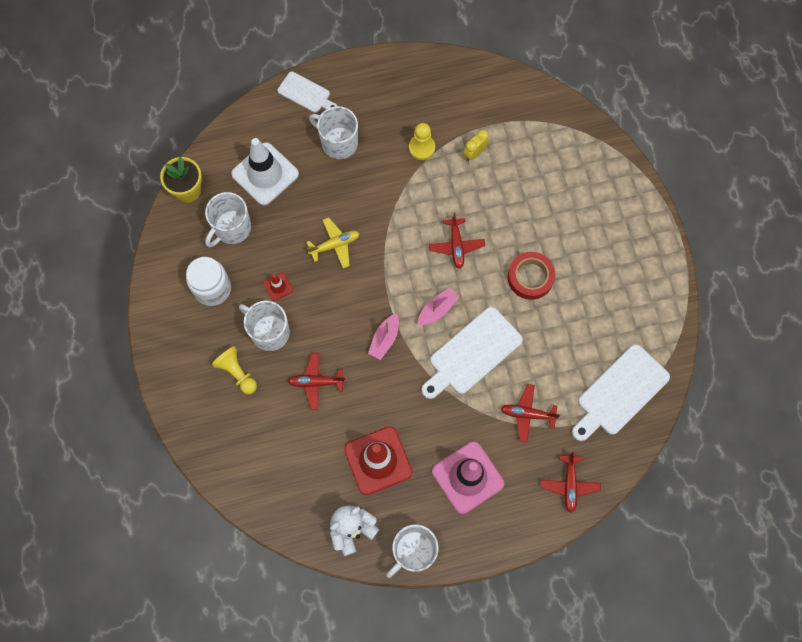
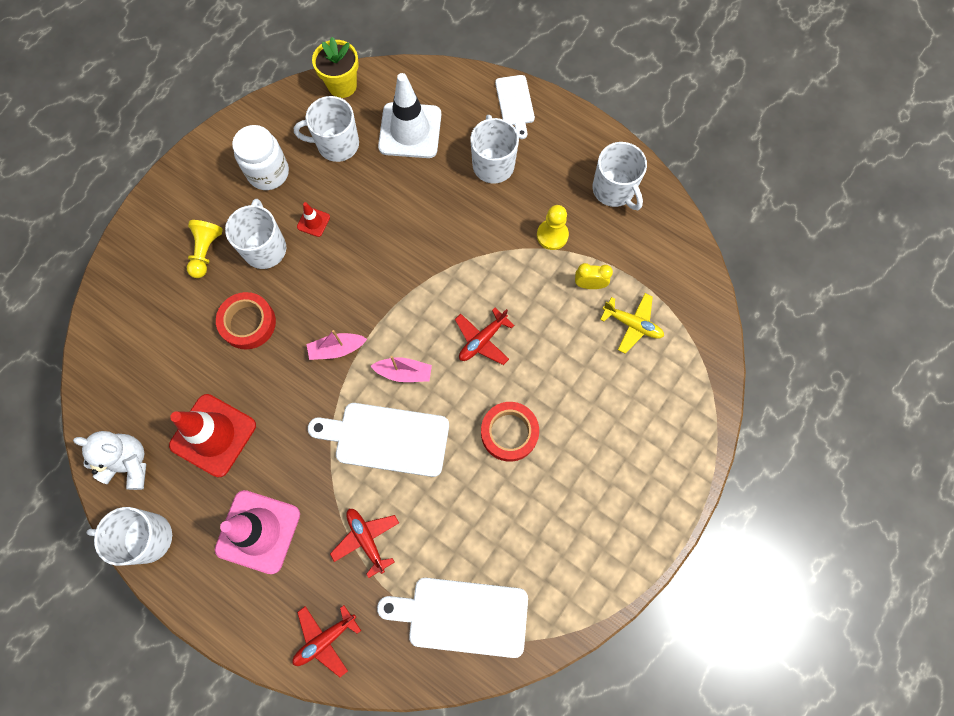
camera: 50 degrees right, 0 degrees up
red plane [288,353,345,410] -> red tape [216,292,276,349]
yellow plane [306,217,360,268] -> yellow plane moved to [600,293,664,354]
none -> white mug [593,142,647,210]

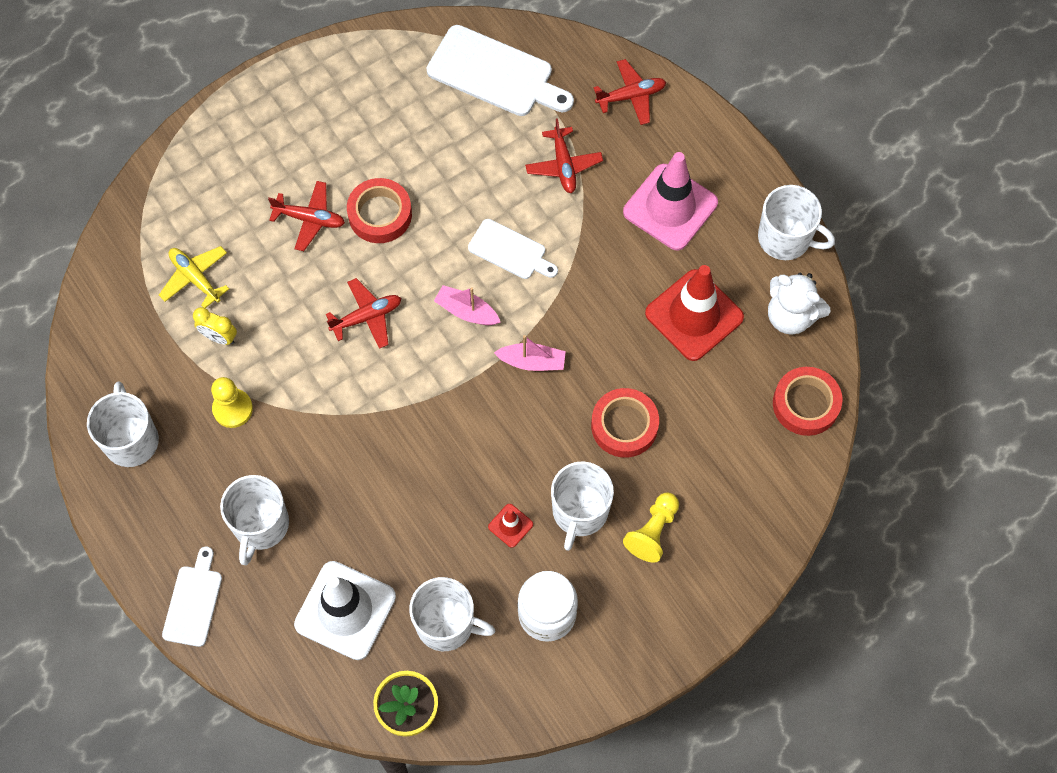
camera: 160 degrees left, 5 degrees down
white cutting board [308,403,449,477] -> white cutting board [468,219,558,279], size x0.59
none -> red plane [268,181,345,251]
none -> red tape [773,367,842,436]

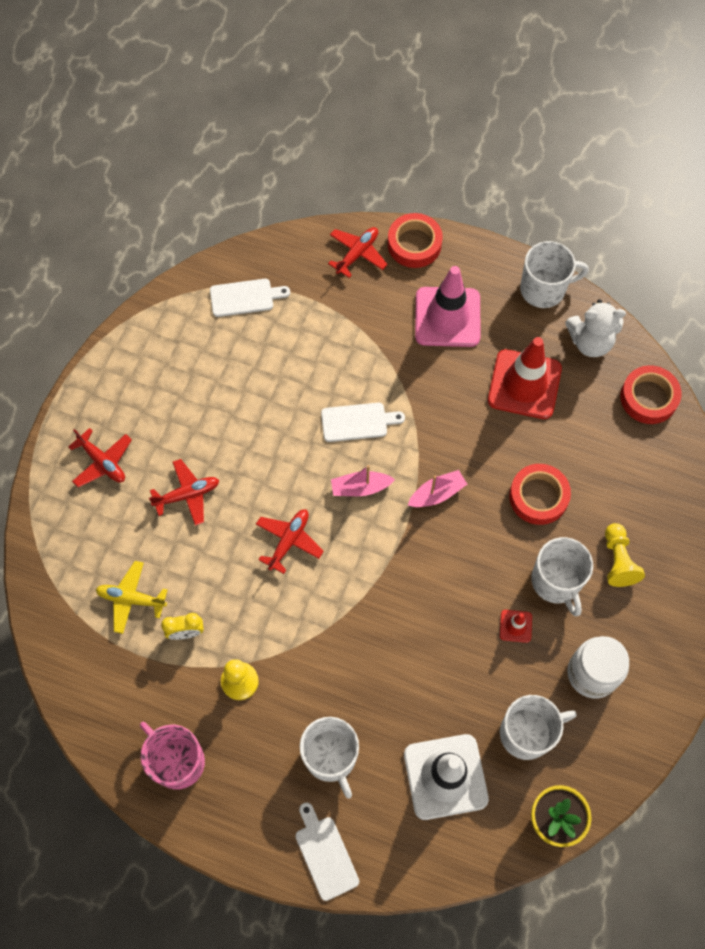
camera: 35 degrees left, 0 degrees up
white mug [87,381,159,467] -> pink mug [140,722,205,789]
red tape [347,178,412,243] -> red tape moved to [388,213,443,268]
white cutting board [427,25,574,116] -> white cutting board [210,279,290,317], size x0.59
red plane [525,118,603,193] -> red plane moved to [68,428,132,487]

